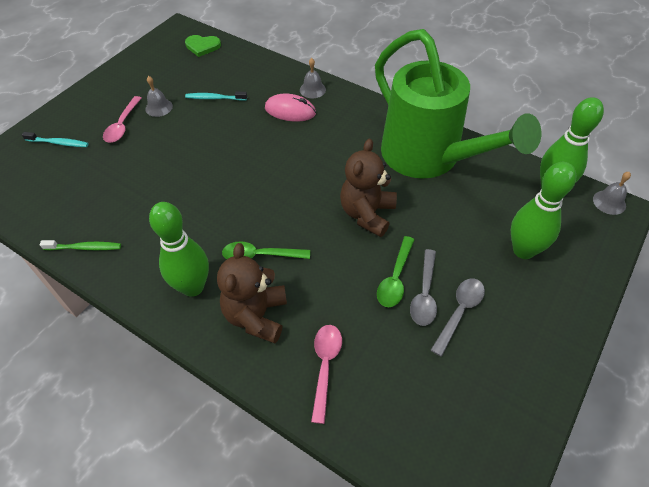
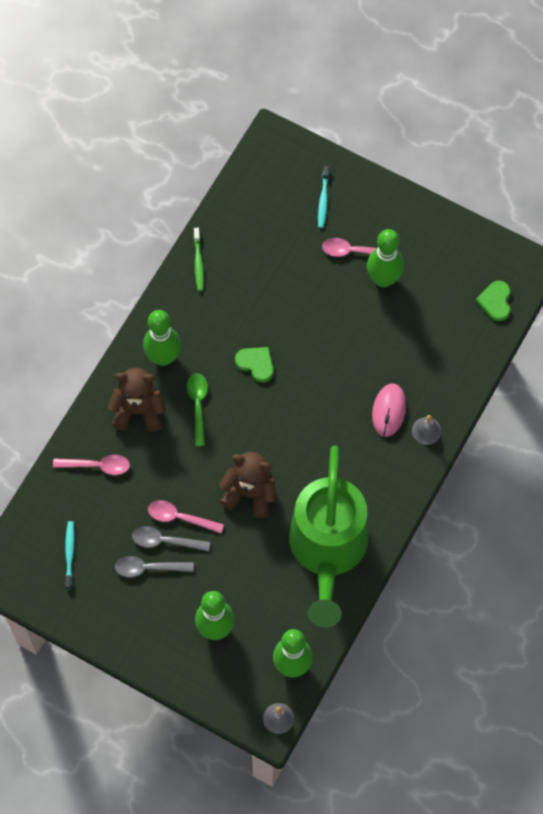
camera: 85 degrees right, 15 degrees up
grey bell [145,76,173,117] -> green bowling pin [367,229,404,288]
turquoise toothbrush [185,91,247,101] -> turquoise toothbrush moved to [65,521,75,589]
green watering can [375,29,541,179] -> green watering can turned 45 degrees counterclockwise [289,445,369,628]
green spoon [377,236,415,307] -> pink spoon [148,500,224,533]
grey spoon [431,278,485,357] -> grey spoon turned 150 degrees clockwise [115,556,194,577]
none -> green heart [235,347,274,383]

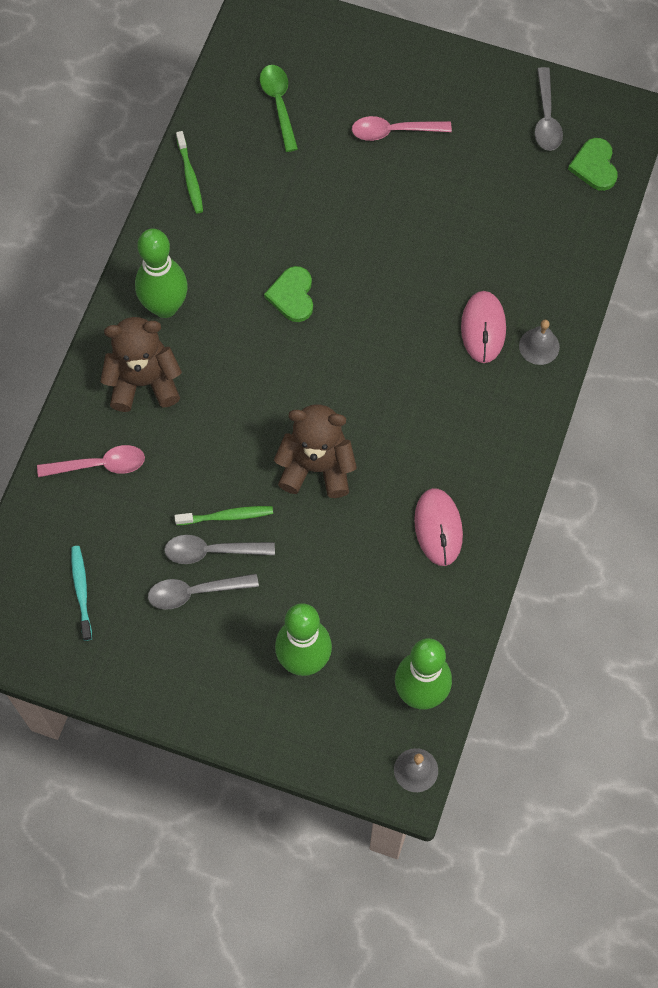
camera: 10 degrees left, 0 degrees up
pink spoon [148,500,224,533] -> green toothbrush [175,506,273,525]
green spoon [186,373,208,446] -> green spoon moved to [260,65,298,152]
green heart [235,347,274,383] -> green heart turned 120 degrees counterclockwise [264,266,313,322]
green watering can [289,445,369,628] -> pink mouse [414,488,463,566]
turquoise toothbrush [318,166,329,228] -> none
green bowling pin [367,229,404,288] -> none
none -> grey spoon [535,67,563,151]

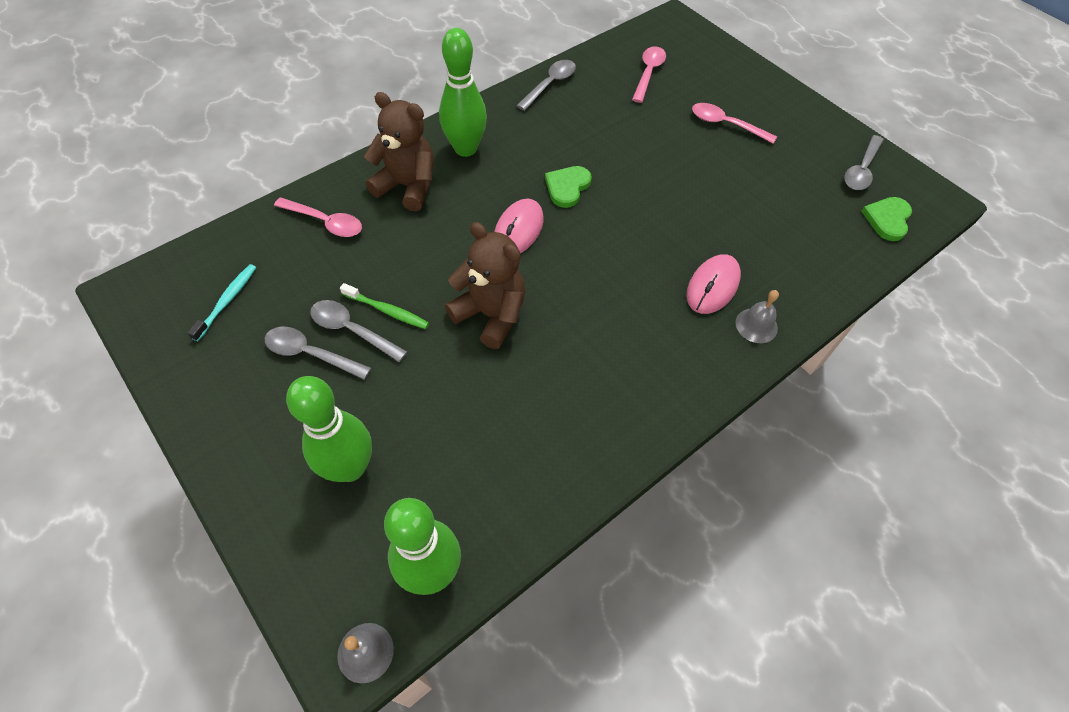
camera: 30 degrees right, 10 degrees down
green toothbrush [176,131,203,213] -> grey spoon [516,60,576,111]
green spoon [260,65,298,152] -> pink spoon [632,46,666,103]
pink mouse [414,488,463,566] -> pink mouse moved to [494,199,543,253]

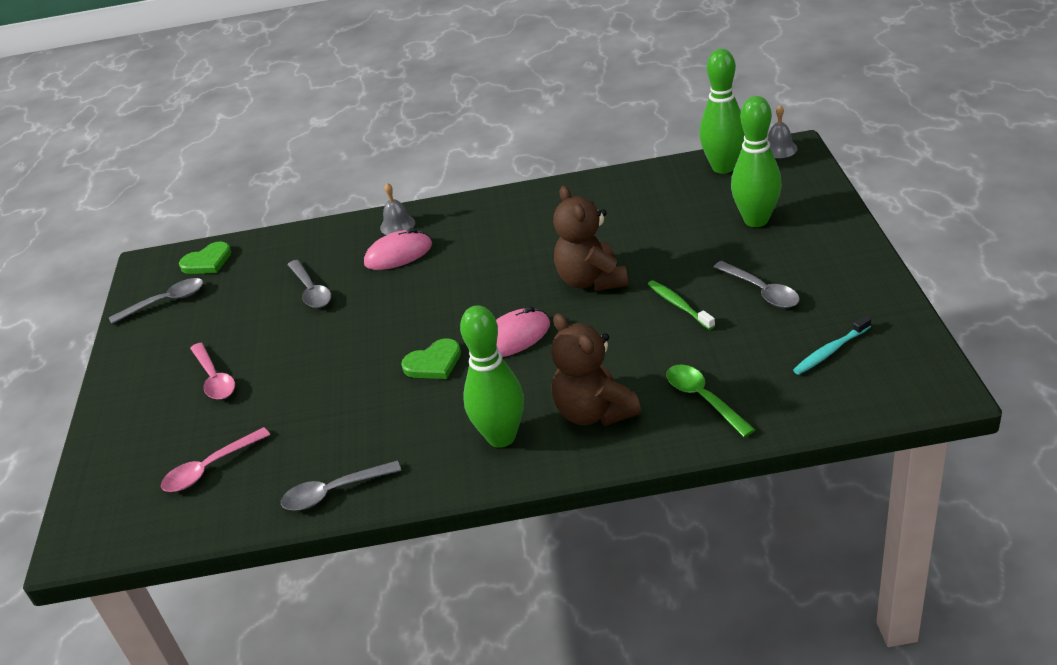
camera: 140 degrees left, 20 degrees down
pink spoon [274,197,362,237] -> green spoon [666,364,755,437]
grey spoon [310,300,407,362] -> grey spoon moved to [288,260,331,308]

